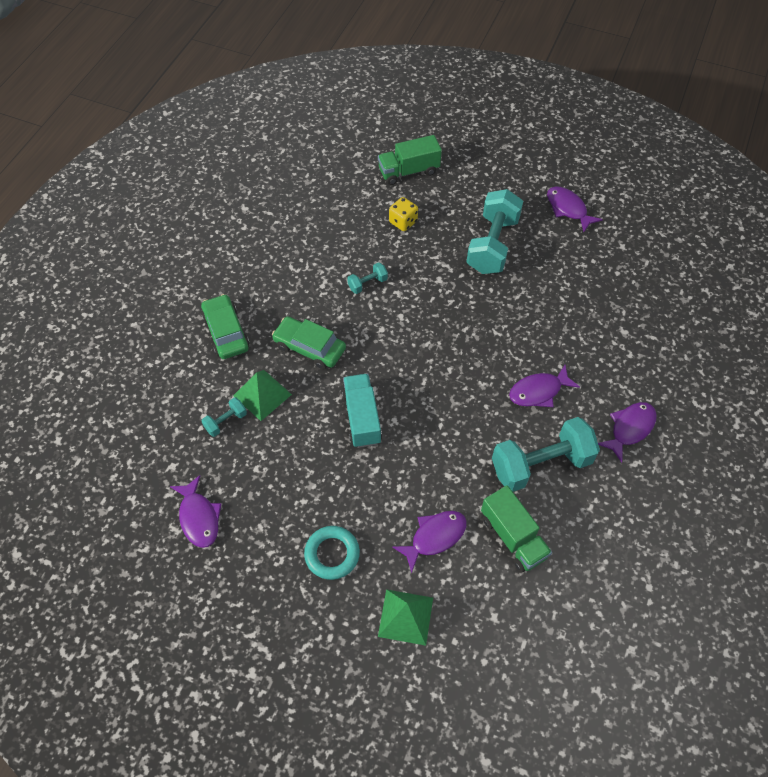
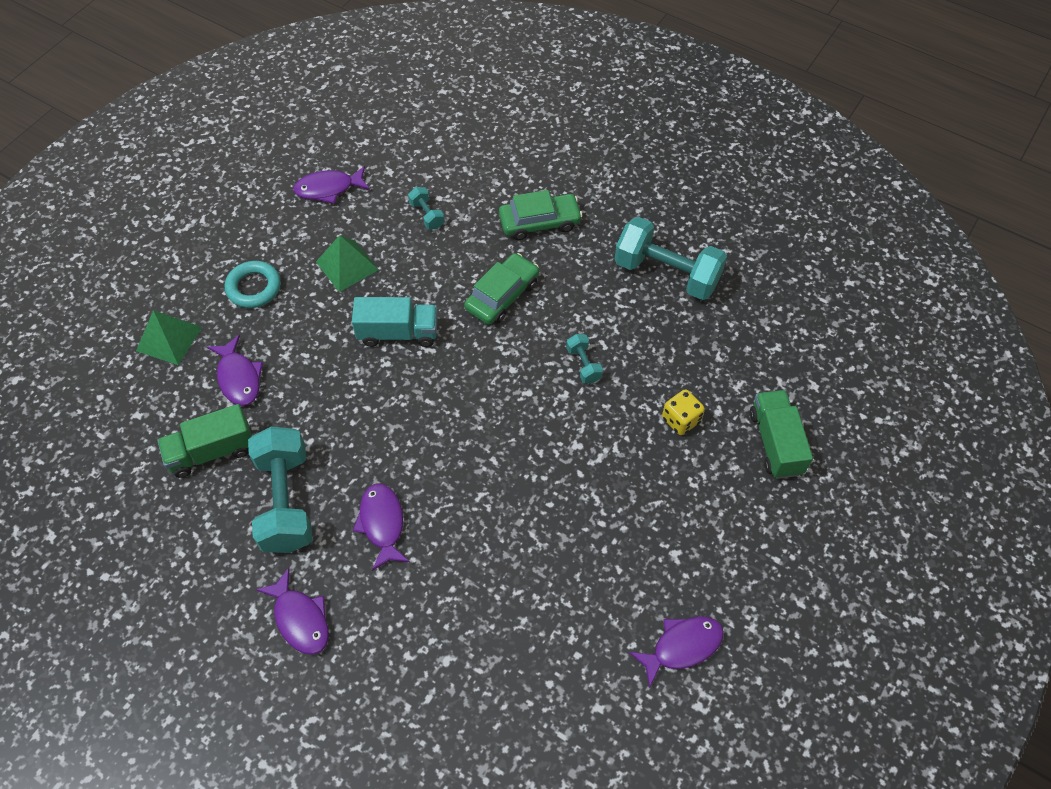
camera: 100 degrees right, 0 degrees up
green pyramid [233,370,292,421] -> green pyramid moved to [316,235,379,292]
turquoise dumbbell [467,189,523,274] -> turquoise dumbbell moved to [615,217,727,300]

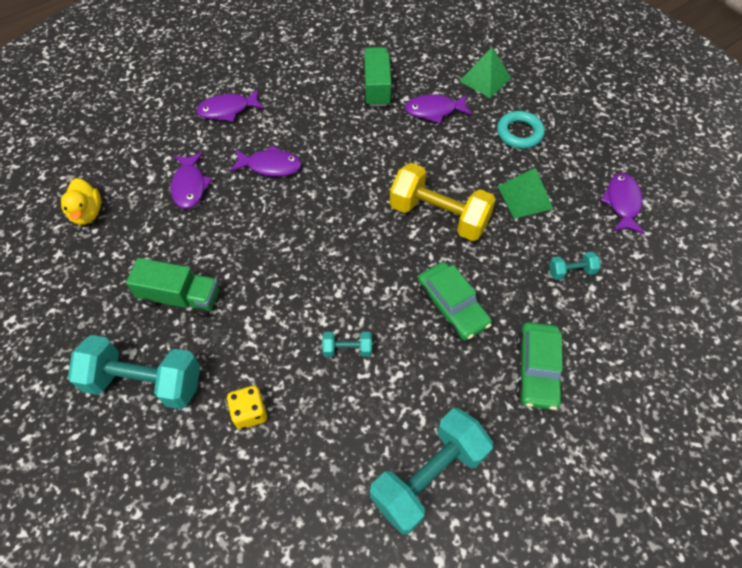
camera: 110 degrees right, 0 degrees up
turquoise dumbbell [248,426,313,553] -> turquoise dumbbell moved to [68,335,200,409]
turquoise truck [352,297,438,347] -> yellow dumbbell [390,163,496,241]
purple fish [629,616,724,688] -> purple fish moved to [171,152,212,209]
green truck [750,390,813,479] -> green truck moved to [126,258,219,317]
none -> yellow duck [61,178,101,225]

